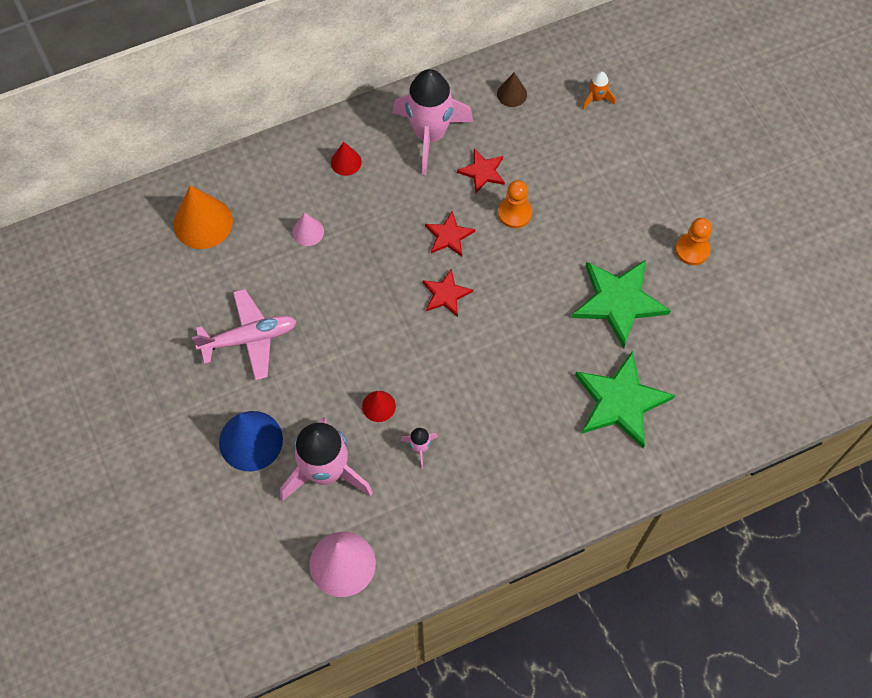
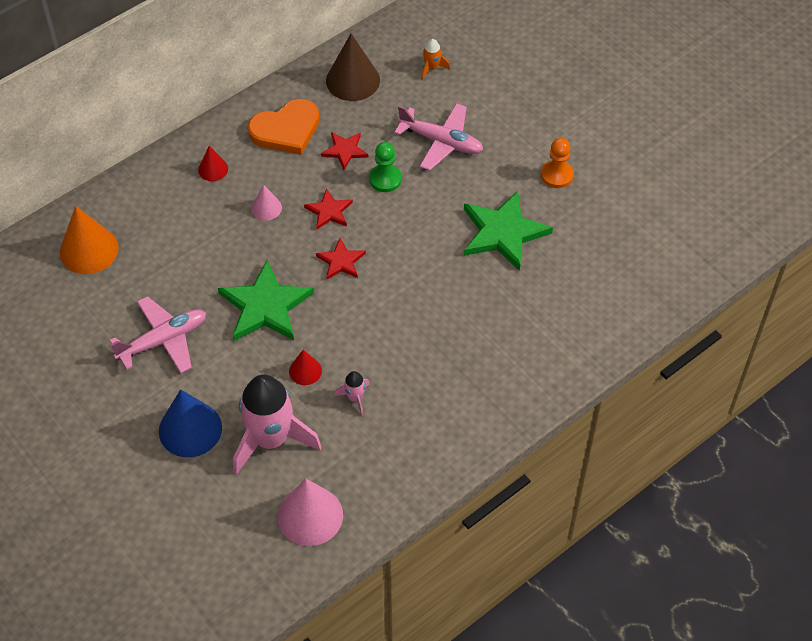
camera: 15 degrees left, 10 degrees down
pink cone [292,213,324,246] -> pink cone moved to [251,185,282,220]
pink rocket [393,69,473,175] -> orange heart [248,99,320,155]
brown cone [497,72,527,107] -> brown cone [326,34,380,101], size x1.88
orange pawn [498,180,532,228] -> green pawn [369,142,402,192]
green star [575,351,675,448] -> green star moved to [218,260,314,341]
none -> pink plane [394,103,483,171]

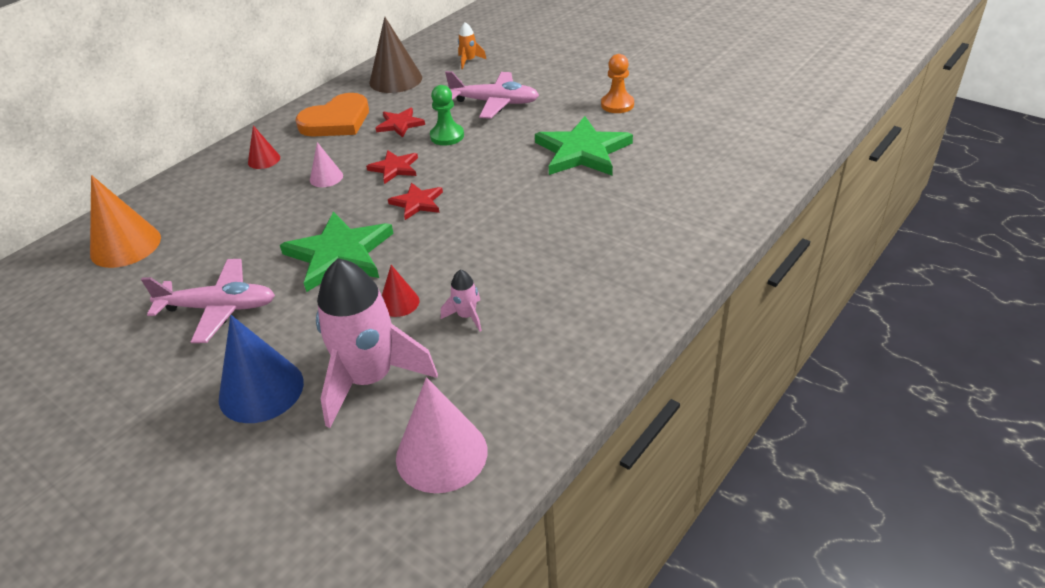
camera: 10 degrees left, 15 degrees down
pink plane [110,296,206,374] -> pink plane turned 45 degrees clockwise [141,259,275,343]

